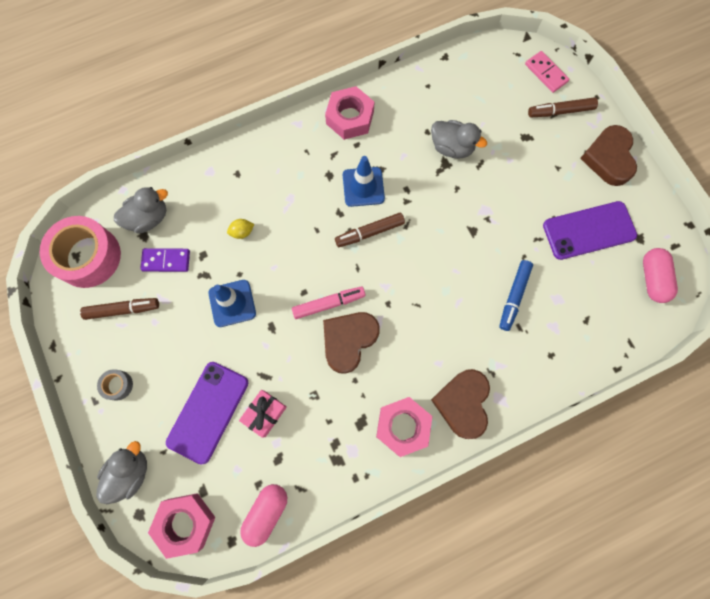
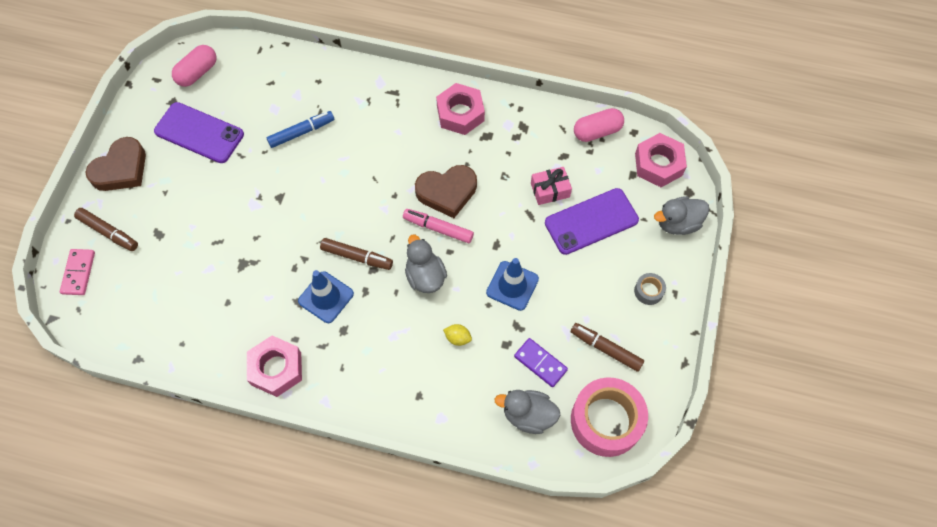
camera: 140 degrees left, 10 degrees down
grey duck [431,120,487,159] -> grey duck moved to [405,235,447,293]
brown heart [431,369,490,439] -> none

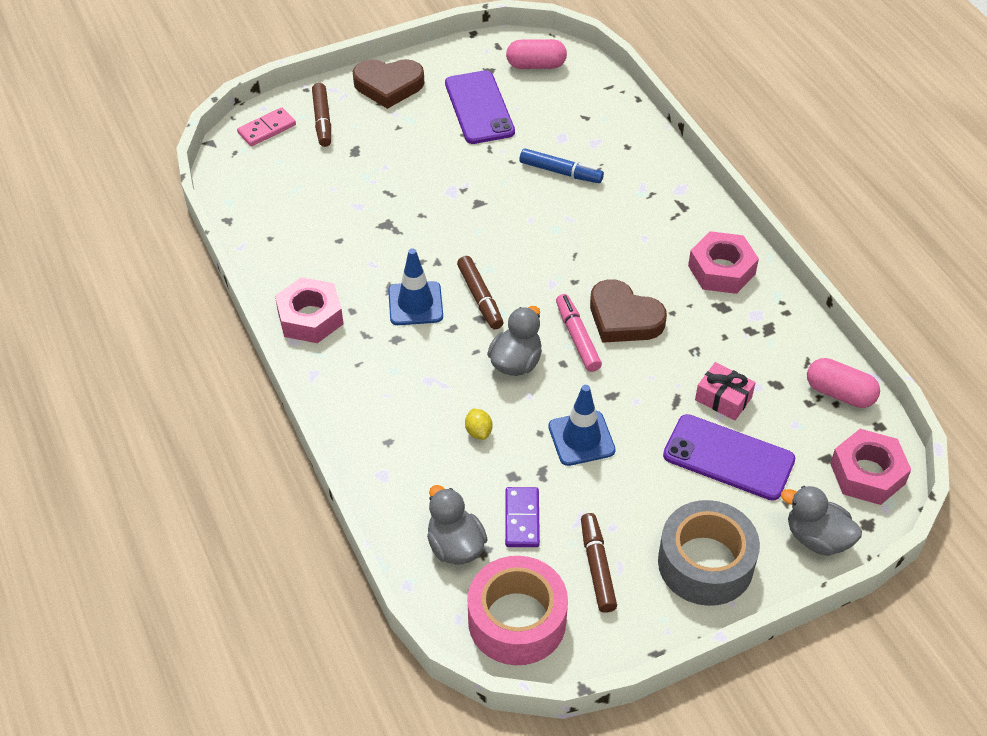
camera: 50 degrees right, 15 degrees down
grey tape [634,273,666,305] -> grey tape [658,500,760,606], size x2.31

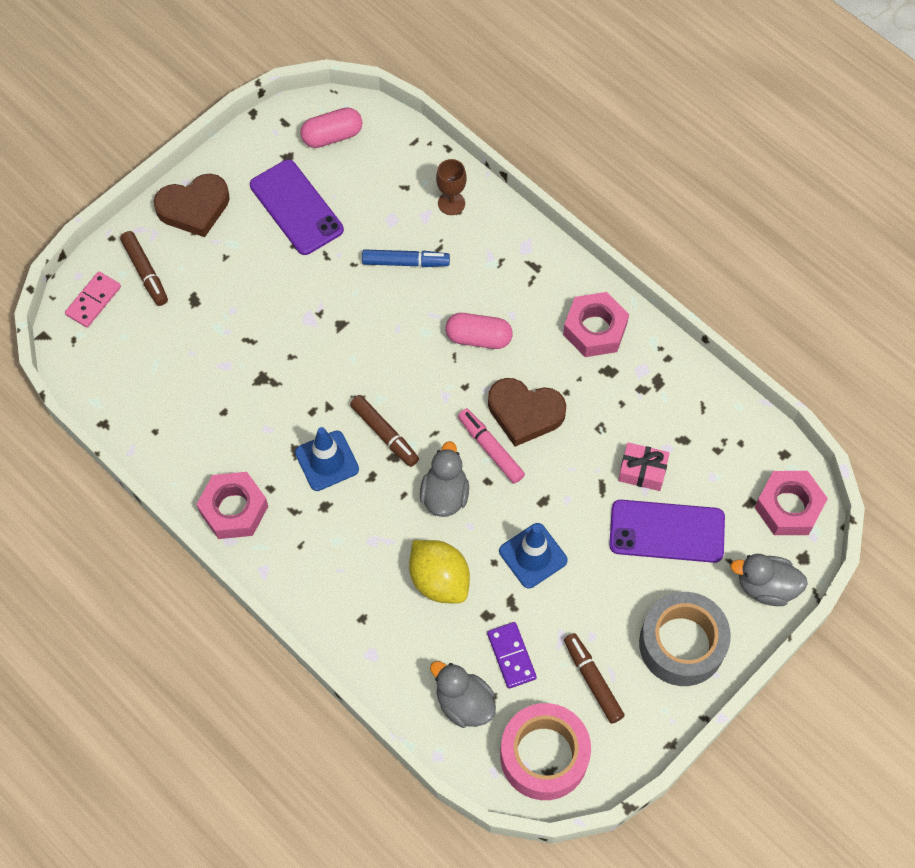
camera: 20 degrees left, 15 degrees up
yellow lemon [465,409,492,440] -> yellow lemon [409,540,470,603], size x2.17
pink capsule [807,358,880,408] -> pink capsule moved to [446,313,512,349]
none -> brown goblet [436,159,467,215]

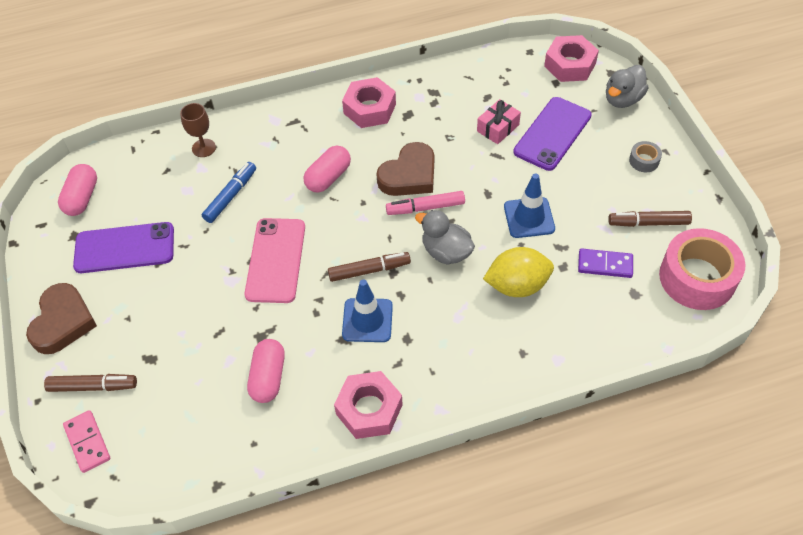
camera: 60 degrees left, 10 degrees down
grey duck [430,661,496,728] -> none
grey tape [639,592,731,686] -> grey tape [629,141,662,172], size x0.43
none -> pink phone [245,218,305,303]
none -> pink capsule [247,339,285,403]

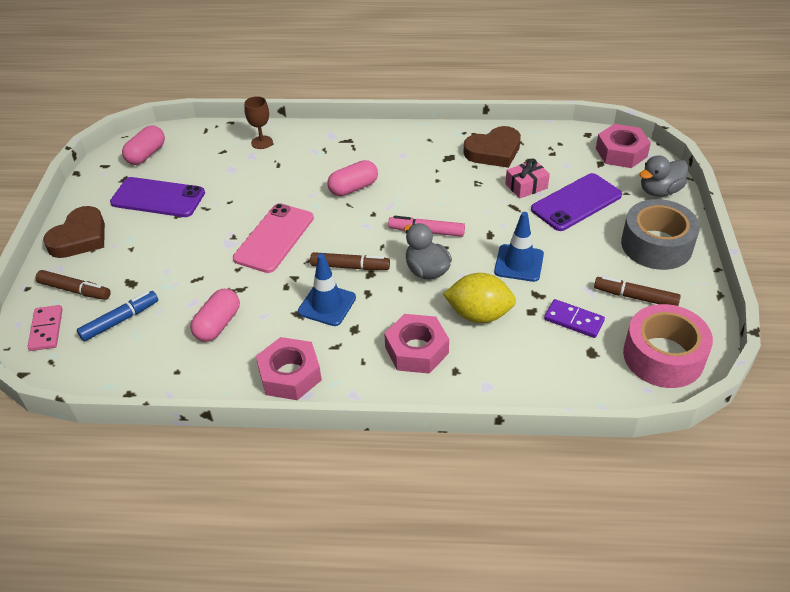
camera: 20 degrees right, 10 degrees down
blue marker [202,162,256,223] -> blue marker moved to [77,291,158,342]
pink nut [342,77,396,128] -> pink nut moved to [384,314,449,374]
brown heart [376,142,434,196] -> brown heart moved to [463,126,521,168]
grey tape [629,141,662,172] -> grey tape [621,199,700,270], size x2.31

